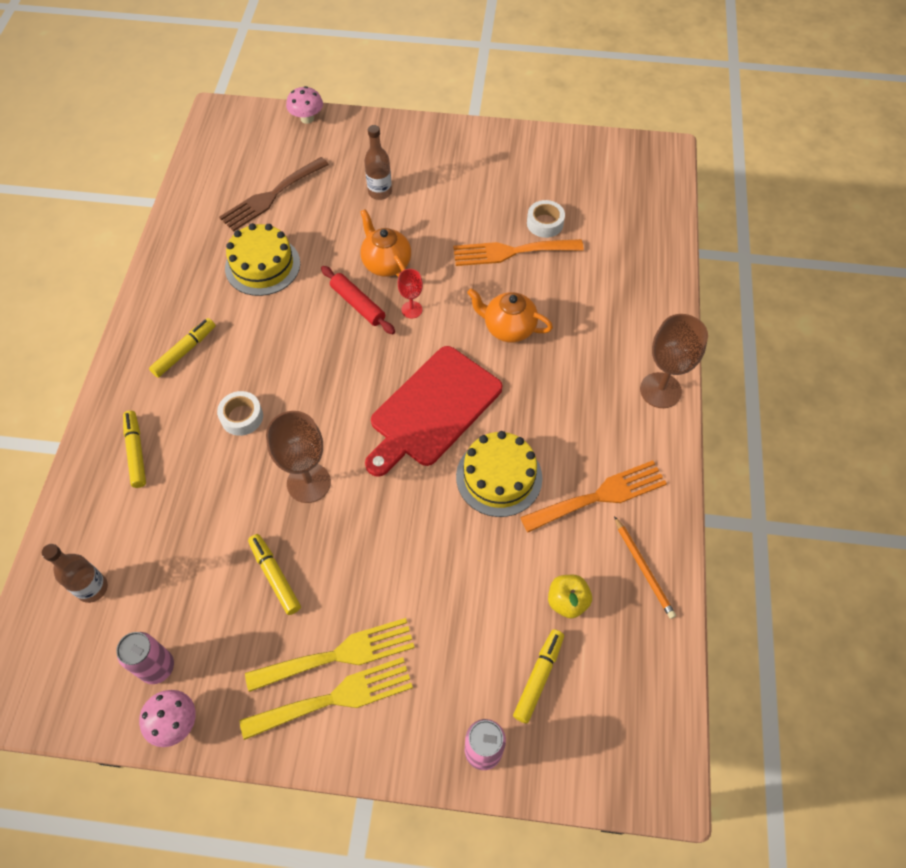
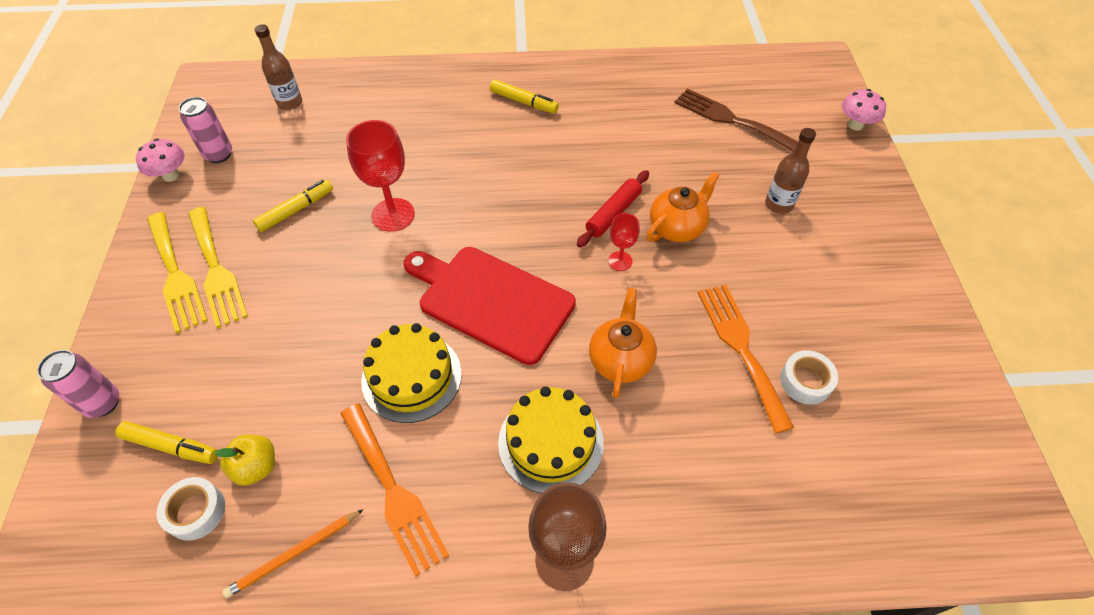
camera: 80 degrees right, 5 degrees down
yellow marker [123,411,146,488] -> none
white tape [217,391,263,436] -> white tape moved to [157,477,225,541]
yellow cake [225,223,300,296] -> yellow cake moved to [498,386,604,494]
brown goblet [266,411,331,503] -> red goblet [346,120,415,232]

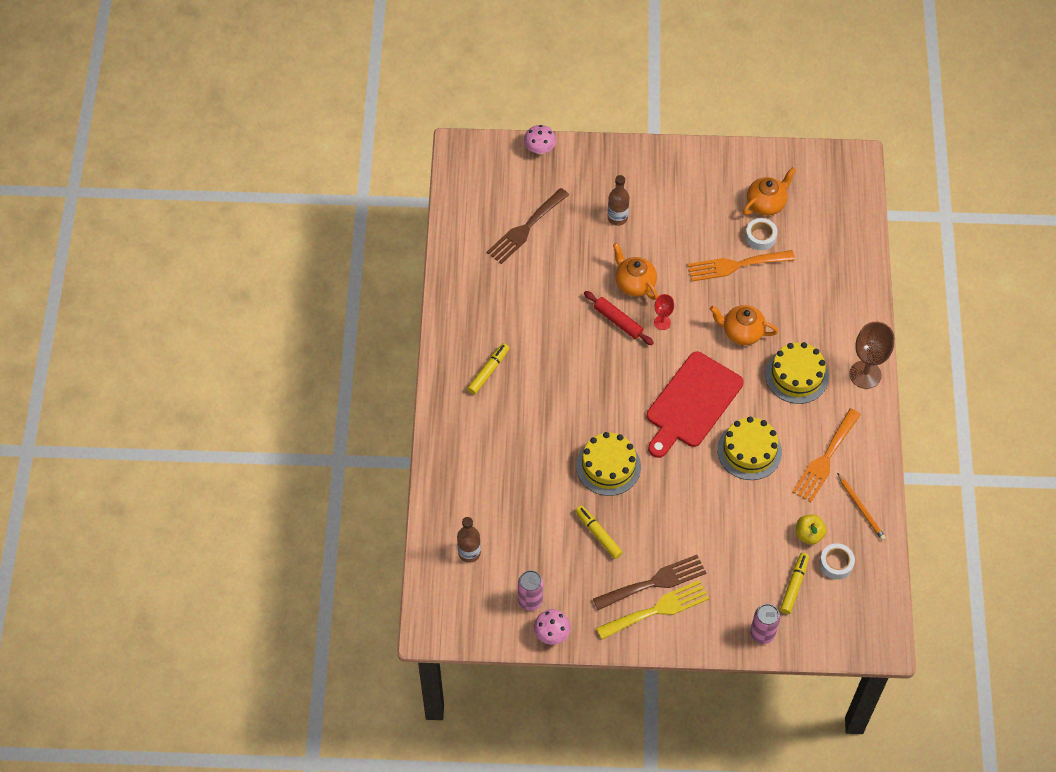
camera: 85 degrees left, 5 degrees up
yellow fork [188,207,248,328] -> brown fork [593,555,706,610]
orange fork [340,403,449,577] -> orange fork turned 150 degrees clockwise [792,408,861,502]
red goblet [346,120,415,232] -> yellow cake [576,432,641,496]
none -> orange teapot [743,167,796,216]

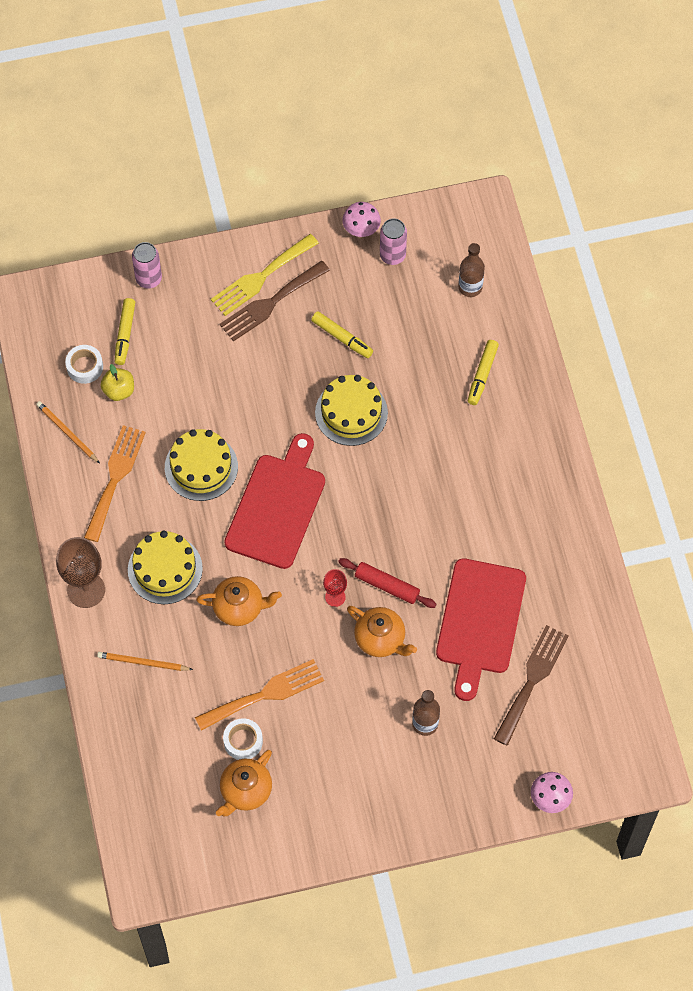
camera: 165 degrees right, 5 degrees up
yellow marker [467,343,509,395] -> yellow marker moved to [468,340,499,405]
none -> orange pencil [97,652,193,671]
none -> red cutting board [436,558,526,701]

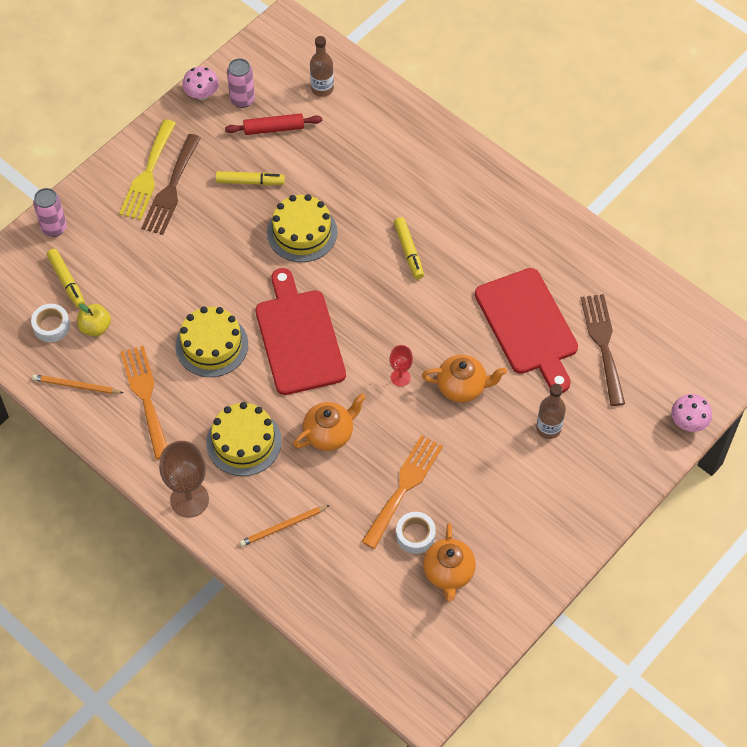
camera: 35 degrees left, 5 degrees down
red rolling pin [338,558,437,608] -> red rolling pin moved to [225,113,322,135]
yellow marker [468,340,499,405] -> yellow marker moved to [394,217,424,279]

